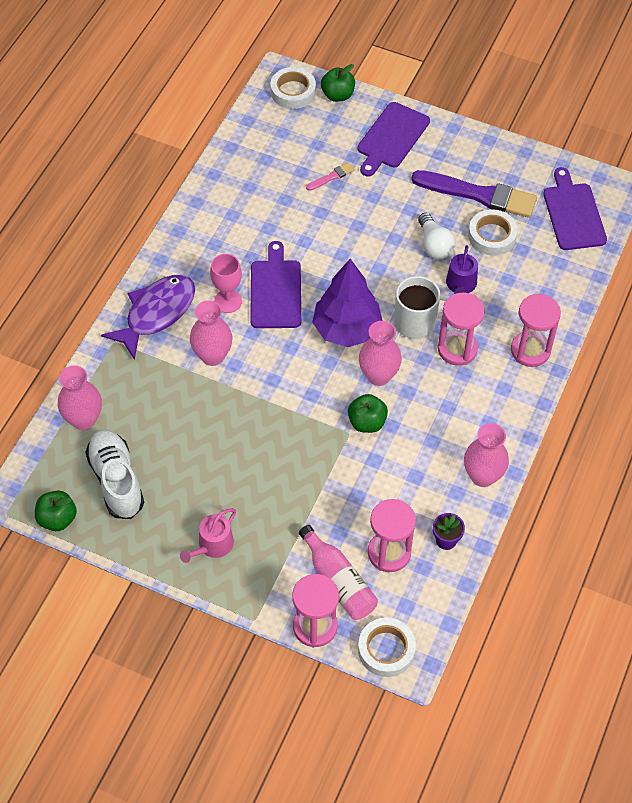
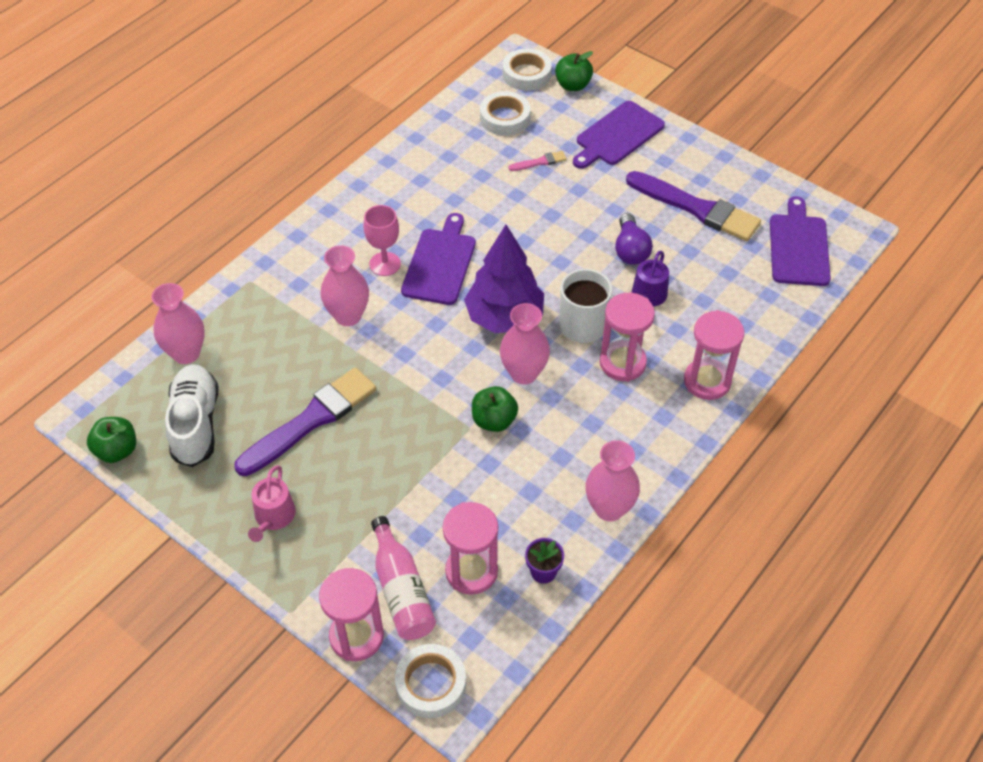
camera: 15 degrees right, 5 degrees down
purple fish [101,275,195,360] -> none
pink watering can [180,508,236,563] -> pink watering can turned 45 degrees counterclockwise [248,465,296,542]
white light bulb [418,213,456,259] -> purple light bulb [615,213,653,265]
white tape [468,209,518,256] -> white tape moved to [480,91,531,136]
none -> purple brush [234,368,376,476]

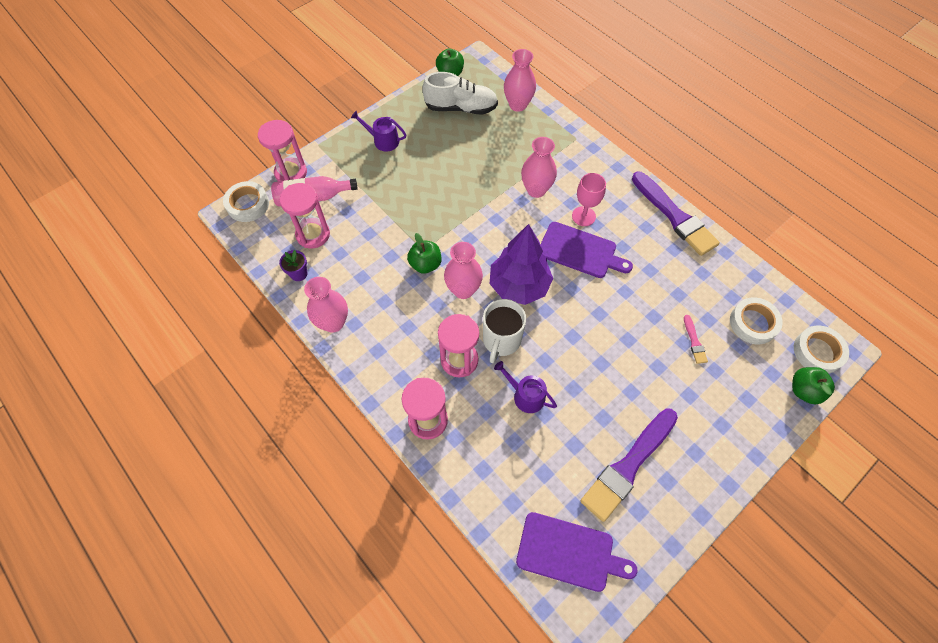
camera: 100 degrees right, 10 degrees up
purple brush [234,368,376,476] -> purple brush moved to [632,171,720,256]
pink watering can [248,465,296,542] -> purple watering can [351,111,406,151]
purple cutting board [573,101,665,169] -> none
purple light bulb [615,213,653,265] -> none

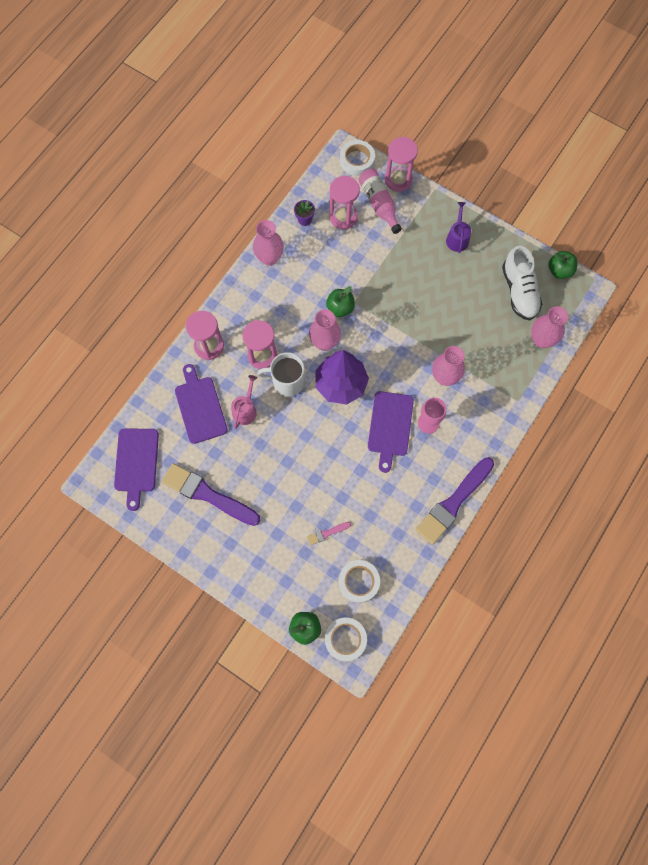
camera: 75 degrees right, 10 degrees up
purple watering can [494,361,557,413] -> pink watering can [231,375,257,429]
none -> purple cutting board [175,364,228,444]

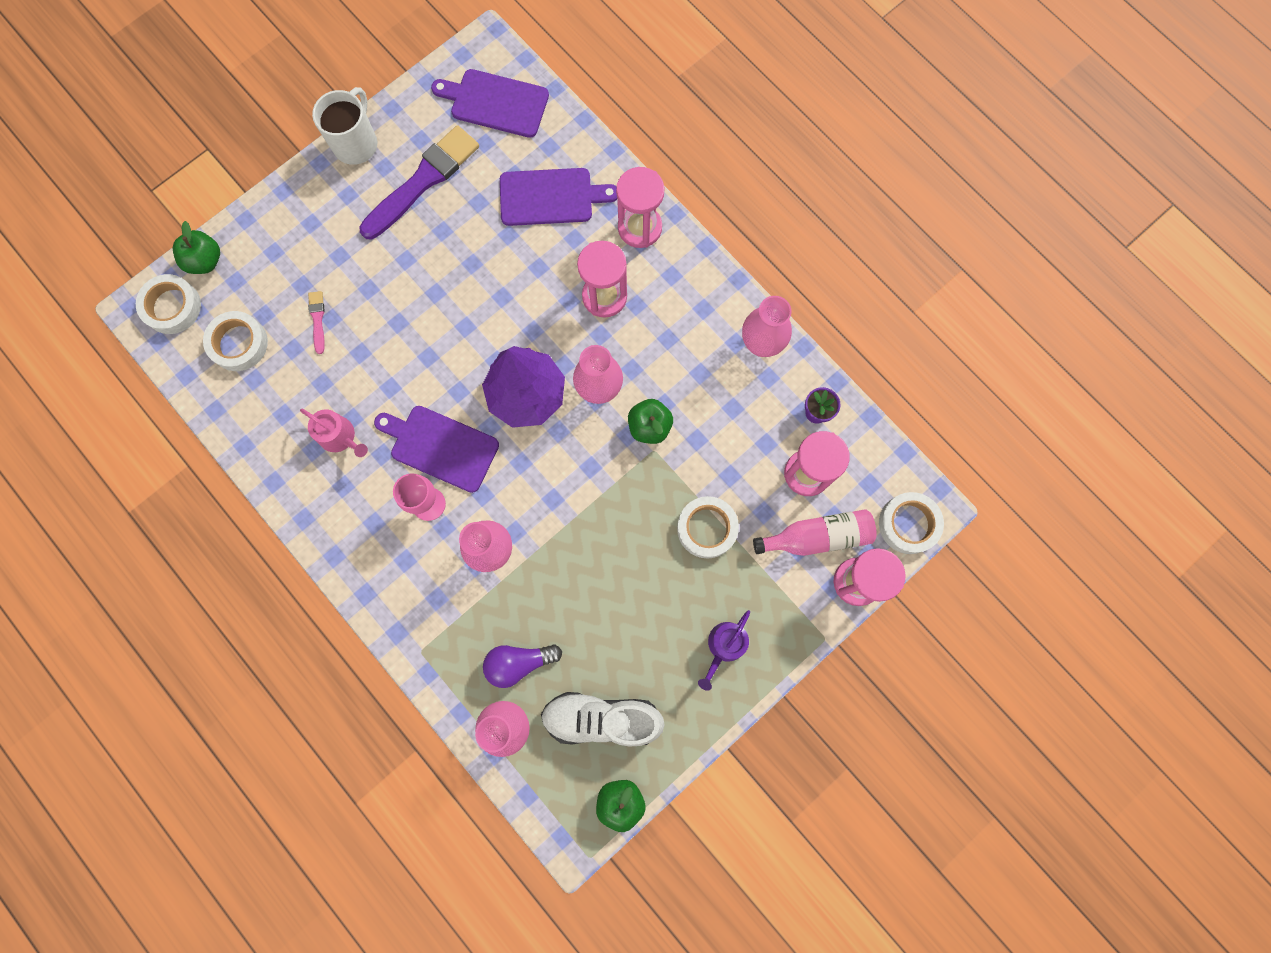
camera: 105 degrees right, 5 degrees up
pink watering can [231,375,257,429] -> pink watering can moved to [300,409,368,457]
white mug [258,352,305,396] -> white mug moved to [312,87,377,165]
purple brush [416,457,494,544] -> none
purple watering can [446,202,471,253] -> purple watering can turned 105 degrees clockwise [698,610,750,691]
none -> purple light bulb [483,644,562,688]
none -> white tape [677,496,739,558]

